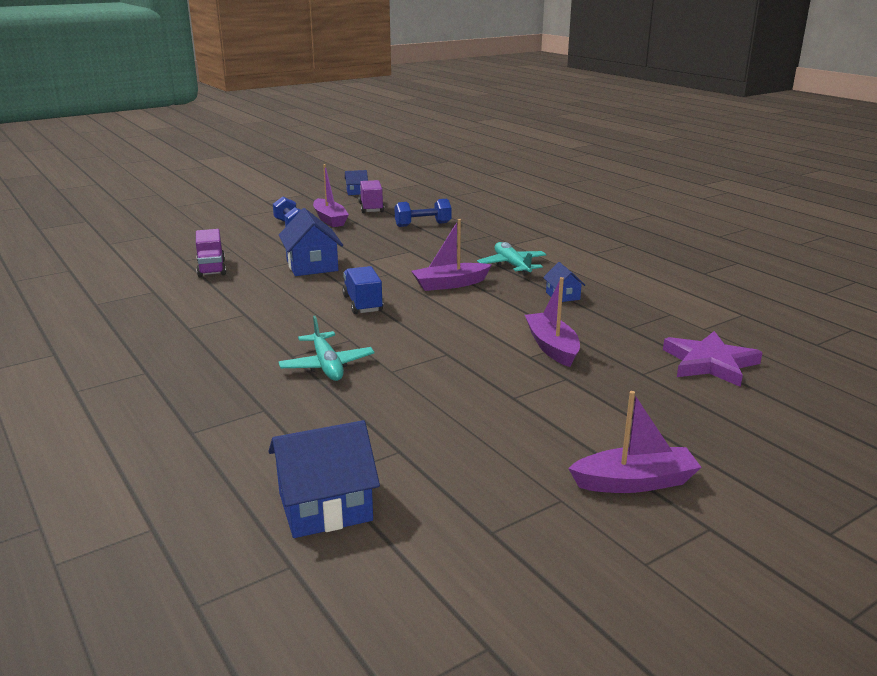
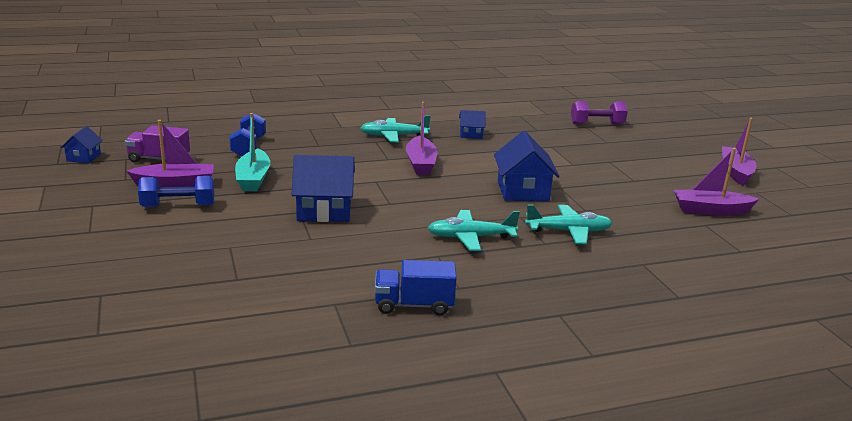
camera: 75 degrees left, 0 degrees up
purple truck [196,229,226,277] -> none
blue house [268,420,380,538] -> blue house moved to [494,131,560,201]
blue truck [342,266,383,314] -> blue truck moved to [375,260,457,316]
purple boat [525,277,580,367] -> purple boat moved to [674,148,759,216]
purple star [663,331,763,387] -> purple dumbbell [571,101,628,125]
none -> turquoise boat [235,113,270,191]
none -> turquoise plane [428,210,520,251]

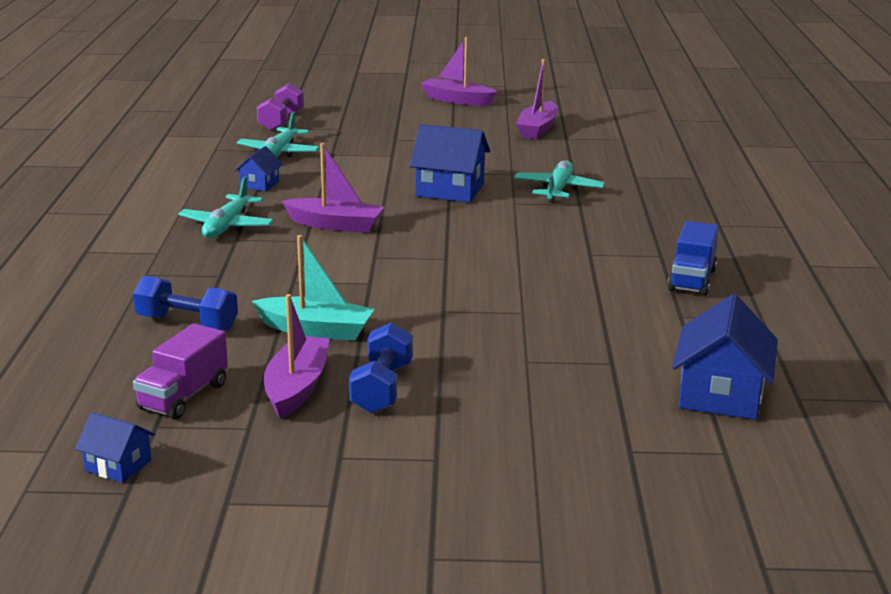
camera: 70 degrees left, 0 degrees up
blue house [292,155,355,222] -> blue house moved to [672,294,778,420]
turquoise plane [428,210,520,251] -> turquoise plane moved to [237,112,320,157]

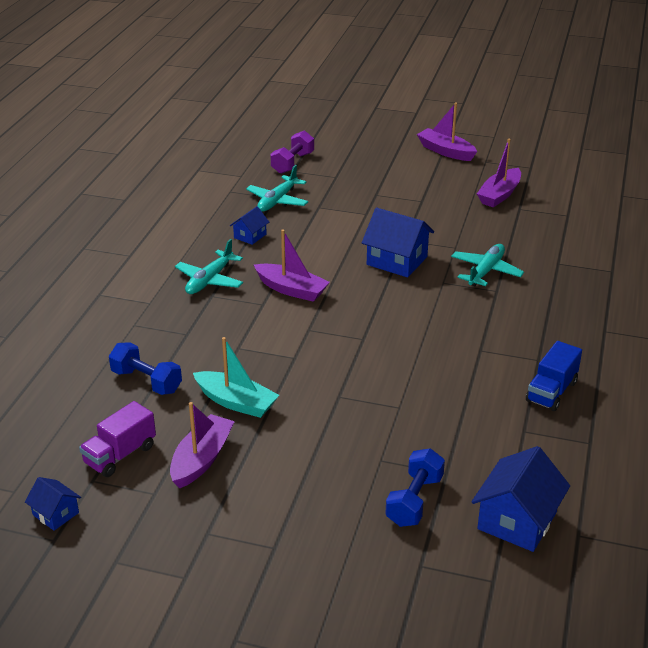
camera: 15 degrees right, 10 degrees up
blue dumbbell [349,322,413,414] -> blue dumbbell moved to [385,448,445,527]

